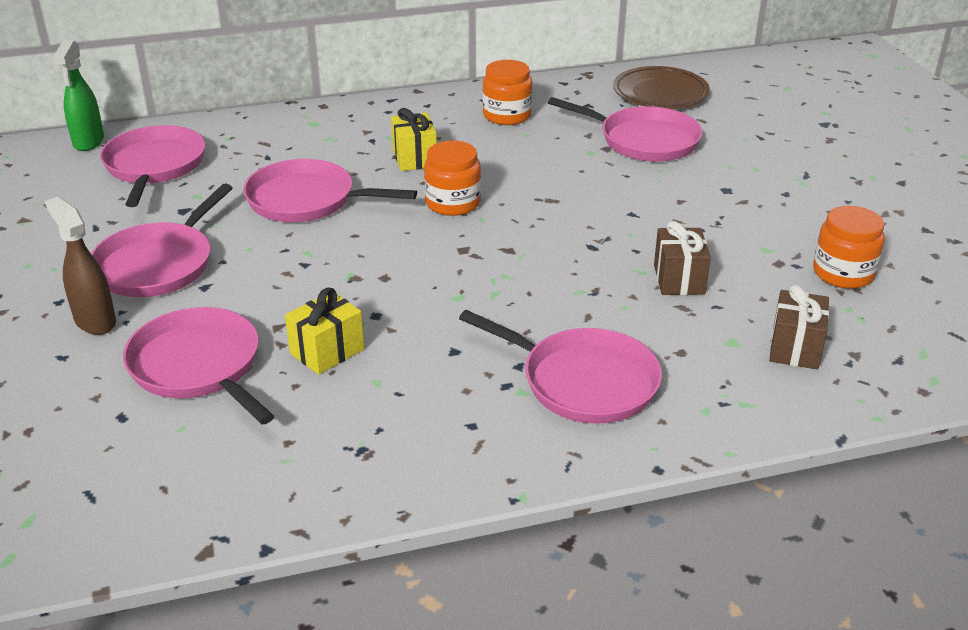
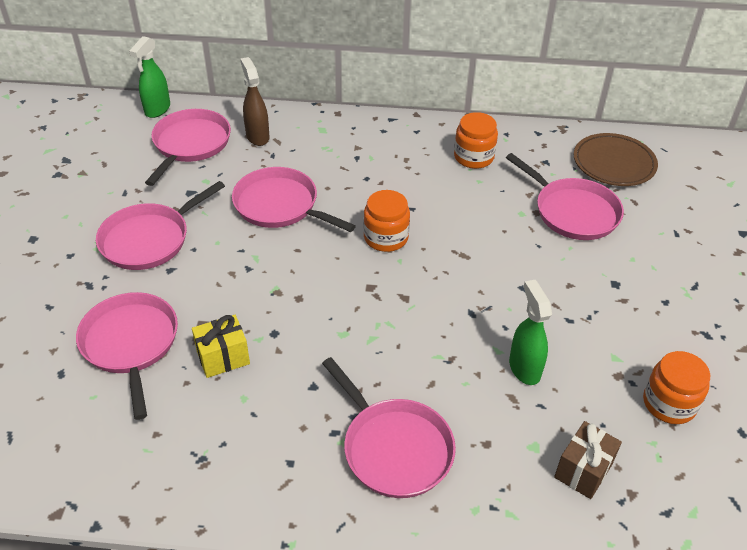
camera: 20 degrees right, 10 degrees up
brown spray bottle [45,197,116,335] -> brown spray bottle moved to [240,57,270,146]
yellow gift [391,108,437,171] -> none
brown gift [654,221,711,295] -> green spray bottle [509,280,552,385]

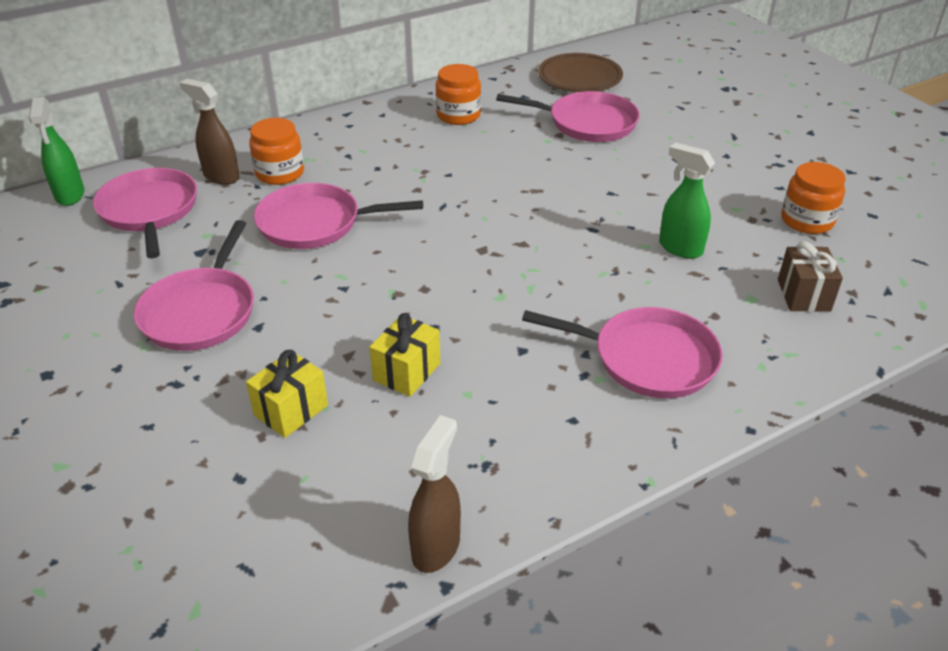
camera: 35 degrees left, 5 degrees down
pink pan [76,292,178,420] -> yellow gift [246,350,328,438]
orange jar [364,190,410,252] -> orange jar moved to [249,118,304,185]
none -> brown spray bottle [408,415,461,573]

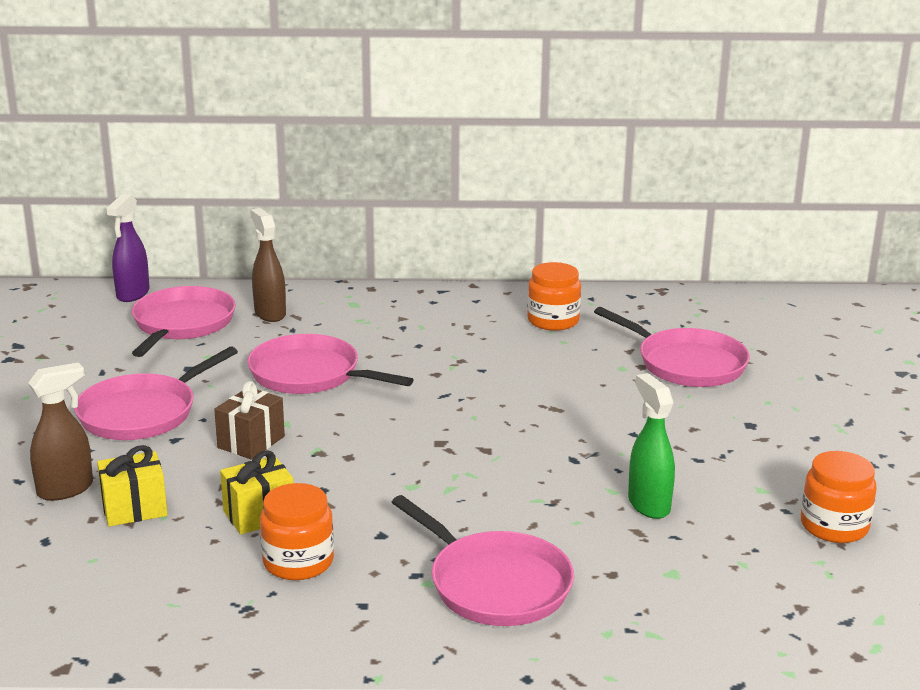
camera: 30 degrees right, 15 degrees down
green spray bottle [29,97,84,206] -> purple spray bottle [106,194,150,302]
orange jar [249,118,304,185] -> orange jar moved to [260,483,334,580]
brown spray bottle [408,415,461,573] -> brown spray bottle moved to [28,363,93,501]
brown plate [538,53,623,92] -> none
brown gift [778,241,843,312] -> brown gift moved to [214,381,285,460]

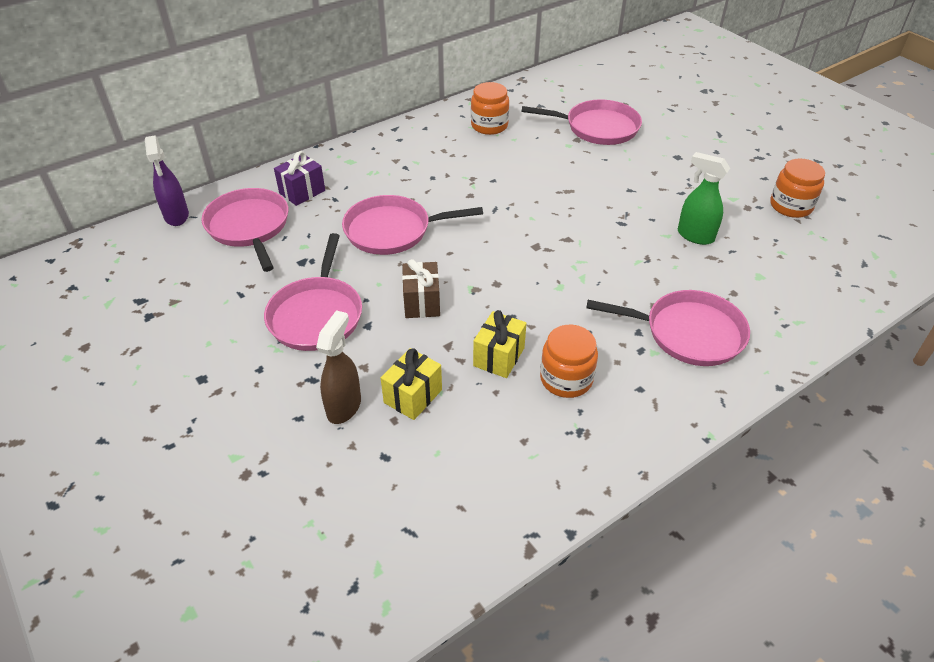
camera: 35 degrees left, 20 degrees up
brown spray bottle [250,208,286,322] -> purple gift [274,151,325,206]

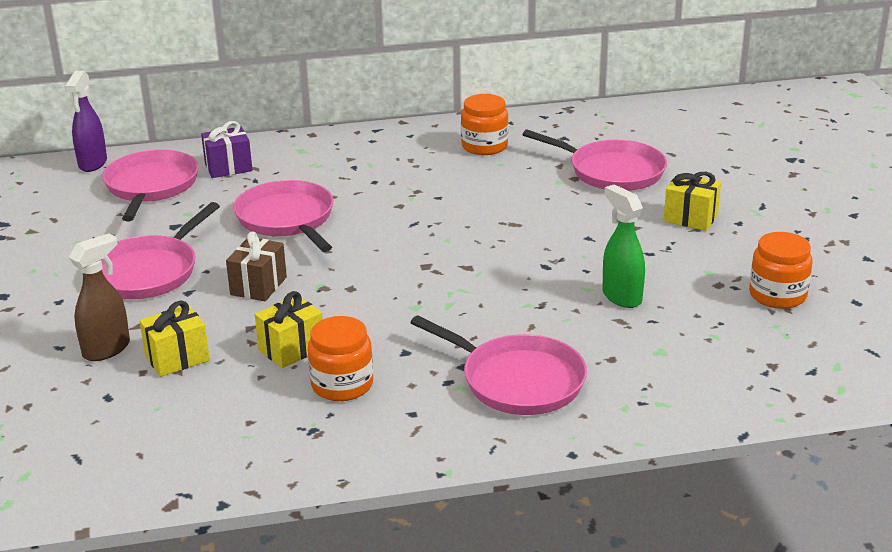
camera: 25 degrees right, 15 degrees down
pink pan [342,195,483,255] -> pink pan turned 45 degrees clockwise [233,180,333,252]
none -> yellow gift [664,172,721,231]

